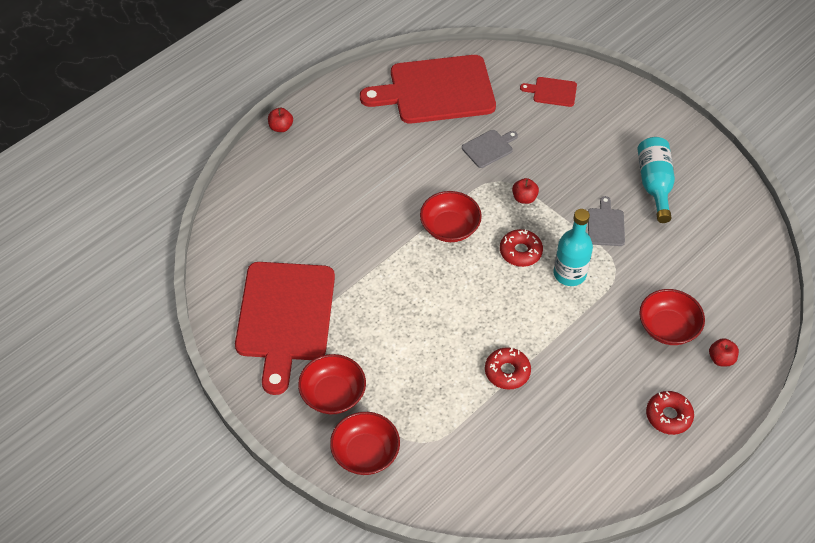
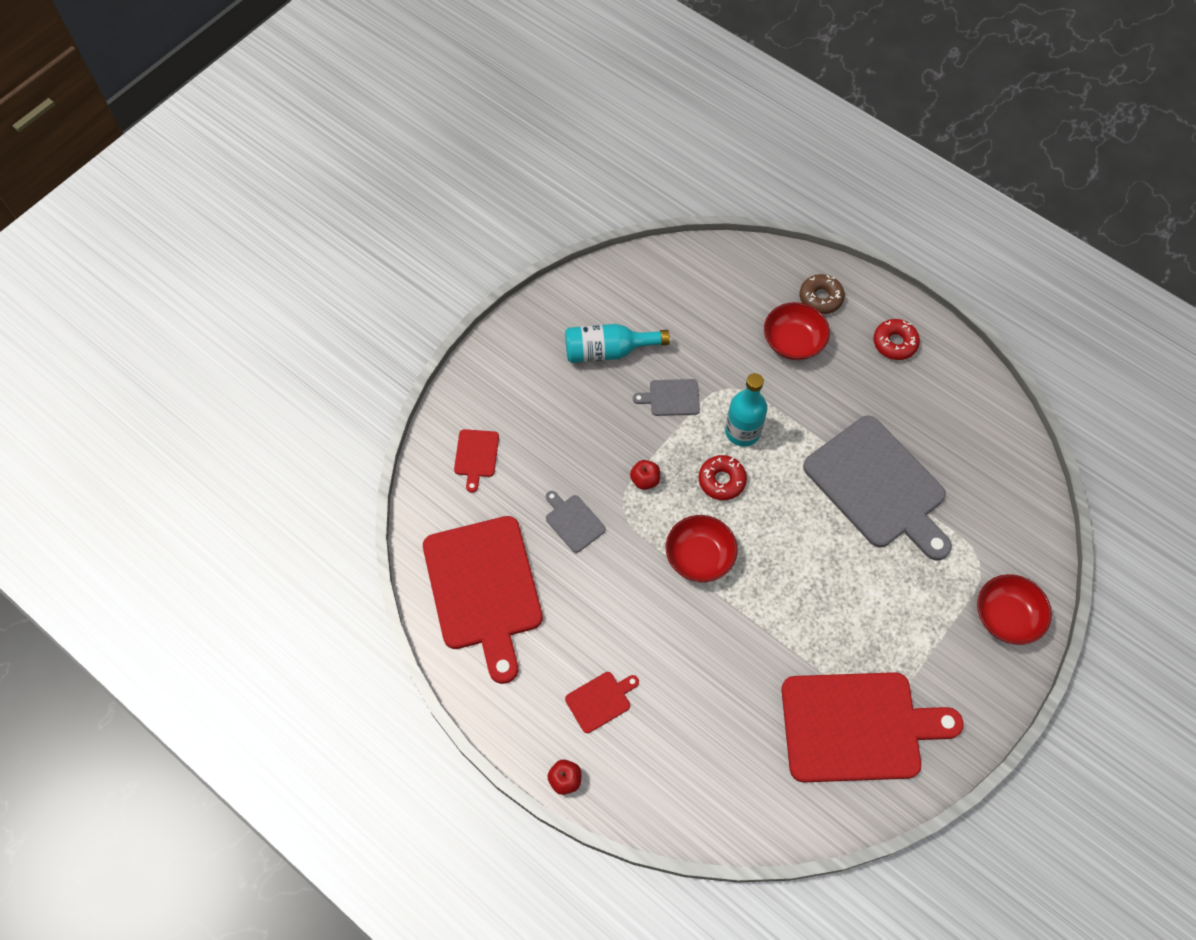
camera: 95 degrees left, 10 degrees up
red bowl [298,354,366,414] -> none
red donut [485,347,531,390] -> grey cutting board [803,416,952,561]
red apple [709,338,739,366] -> brown donut [800,274,845,314]
none -> red cutting board [565,672,639,733]

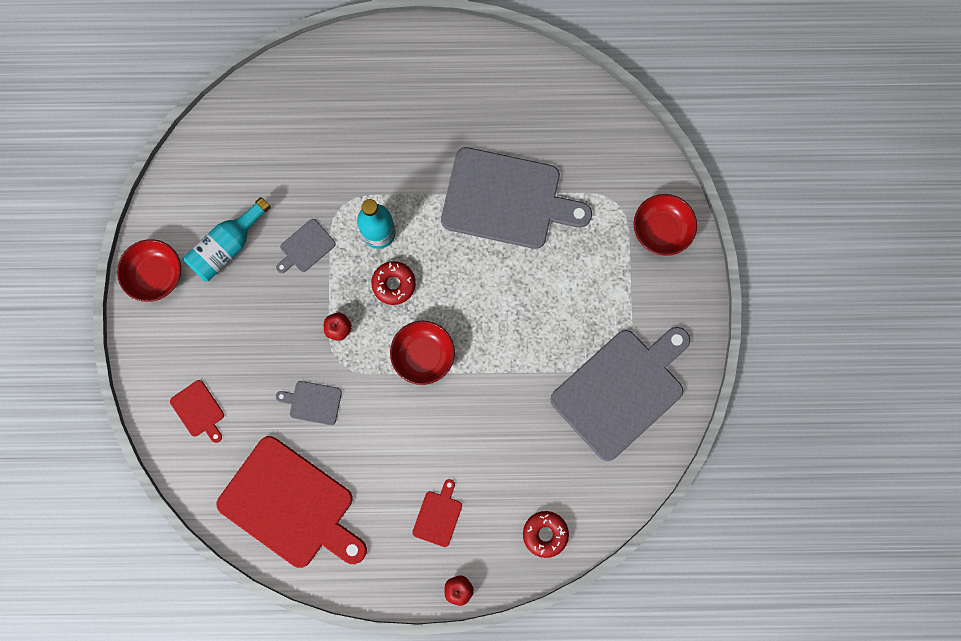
camera: 40 degrees left, 15 degrees up
red bowl [764,302,830,360] -> red bowl moved to [117,239,181,302]
red cutting board [781,672,964,782] -> grey cutting board [550,327,690,461]
brown donut [800,274,845,314] -> none
red donut [873,319,920,360] -> red donut moved to [523,511,569,558]

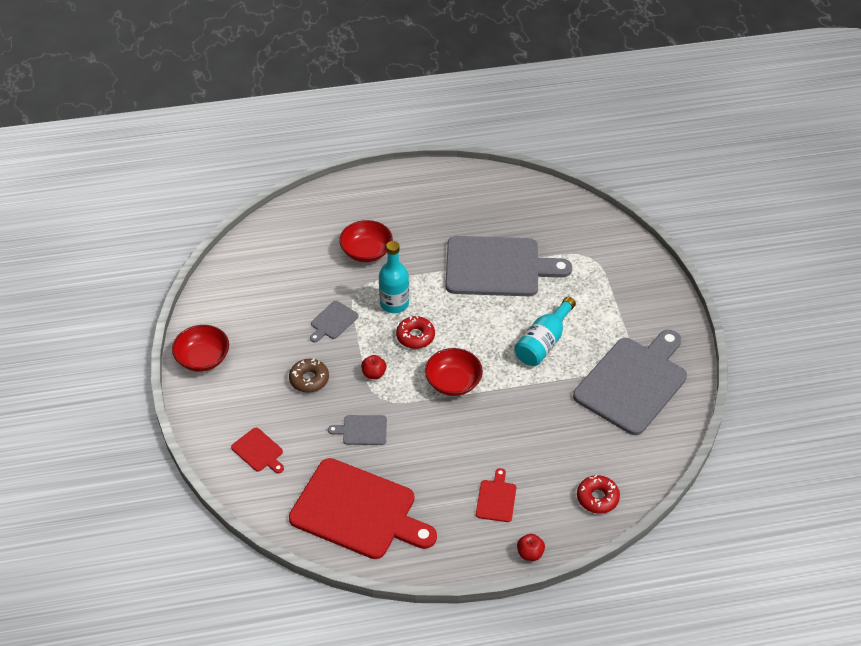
camera: 10 degrees left, 30 degrees down
turquoise bottle [184,197,271,281] -> turquoise bottle moved to [514,297,576,366]
red bowl [634,194,697,256] -> red bowl moved to [339,220,393,262]
none -> brown donut [289,358,329,393]

